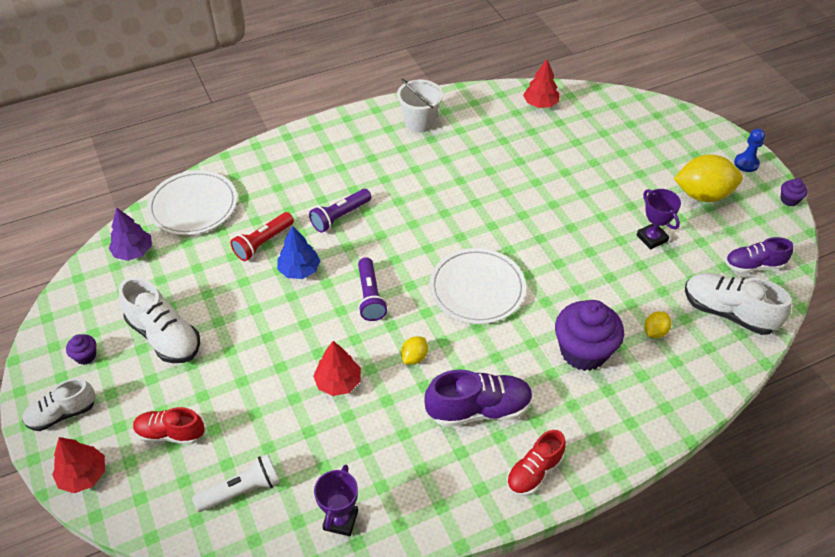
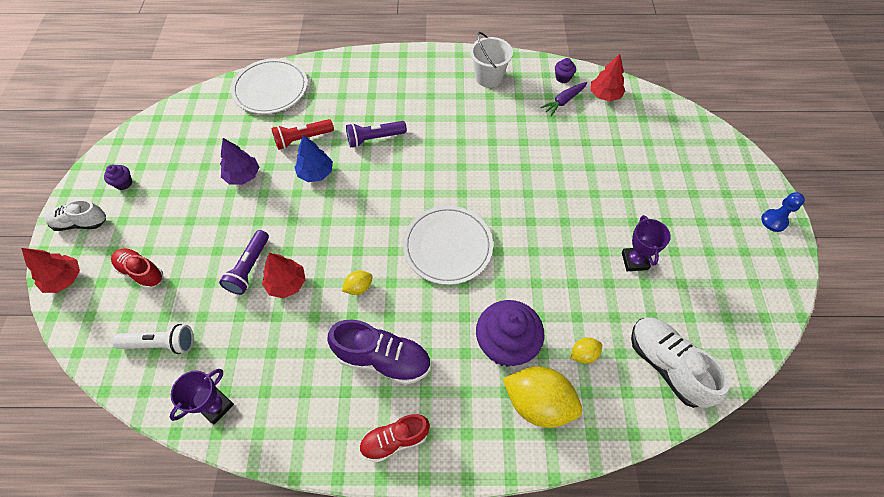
camera: 25 degrees right, 10 degrees up
purple tree [109,207,152,261] -> purple tree moved to [220,138,259,185]
white shoe [119,277,200,363] -> none
purple flashlight [358,257,387,321] -> purple flashlight moved to [219,230,269,295]
yellow lemon [674,154,743,202] -> yellow lemon moved to [503,366,582,428]
purple shoe [725,237,793,273] -> none
purple cupcake [781,178,807,206] -> purple cupcake moved to [555,58,576,83]
none -> purple carrot [541,82,587,116]

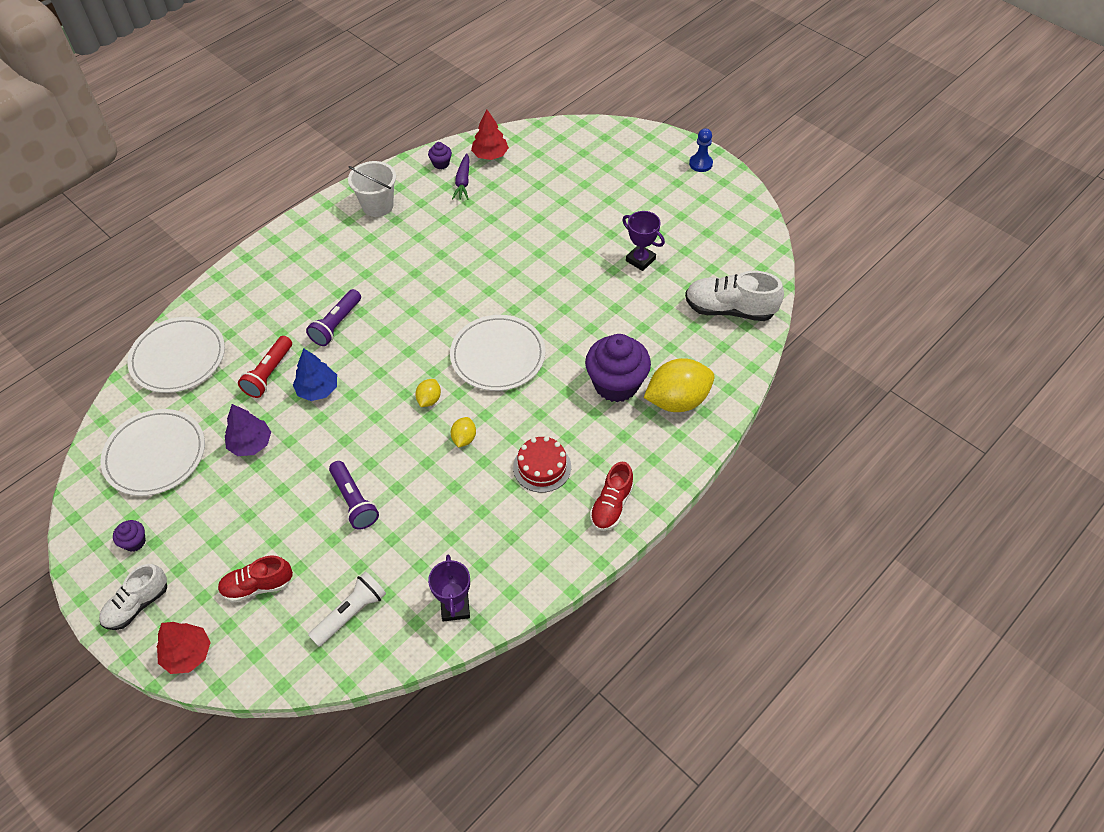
camera: 45 degrees left, 5 degrees down
red tree [262,253,306,299] -> none
purple shoe [327,319,431,385] -> red cake [513,436,571,493]
yellow lemon [570,338,602,364] -> yellow lemon moved to [415,379,441,407]
none -> white plate [100,409,205,496]

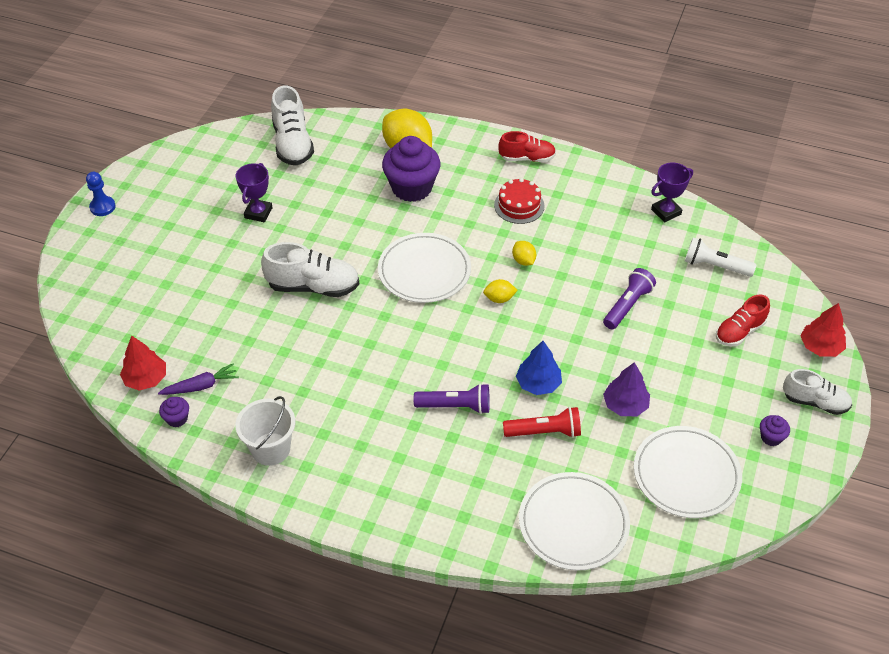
camera: 115 degrees left, 5 degrees down
red shoe [218,556,293,603] -> red shoe turned 90 degrees clockwise [716,294,770,346]
yellow lemon [451,417,476,448] -> yellow lemon turned 75 degrees clockwise [512,241,536,266]
none -> white shoe [261,242,359,297]

